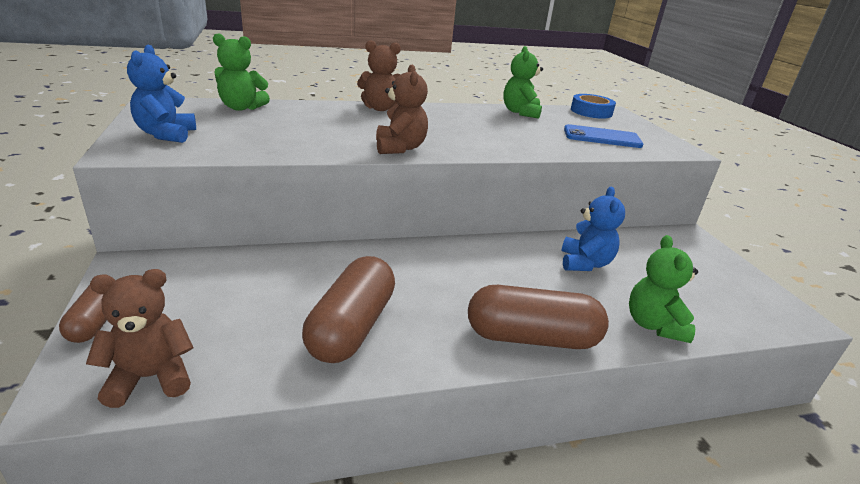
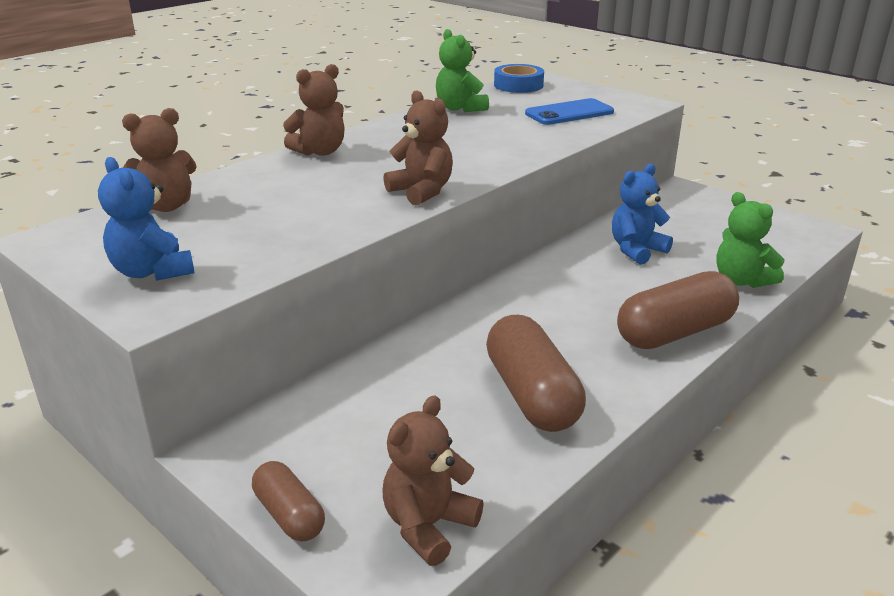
camera: 30 degrees left, 0 degrees up
green teddy bear [213,33,270,111] -> brown teddy bear [122,108,197,212]
blue teddy bear [561,186,625,271] -> blue teddy bear turned 105 degrees counterclockwise [612,164,673,265]

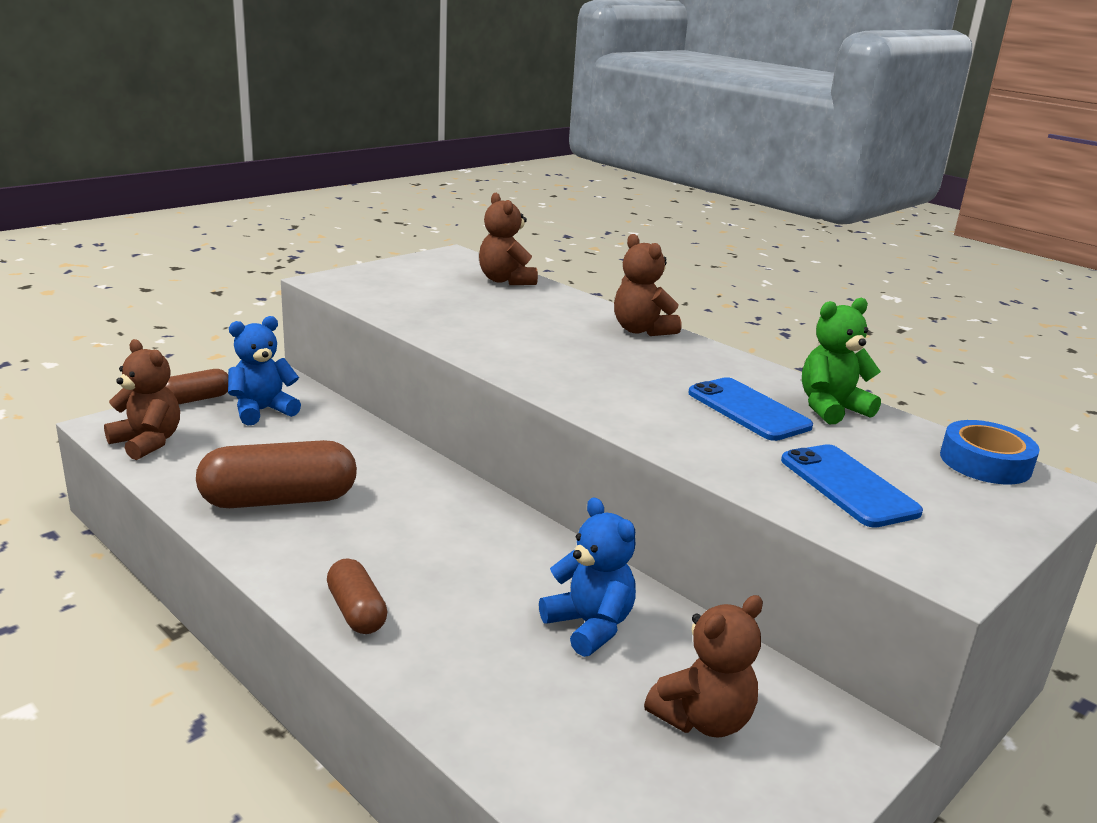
camera: 90 degrees right, 5 degrees down
blue teddy bear [98,157,195,281] -> blue teddy bear moved to [228,316,301,425]
brown teddy bear [383,90,453,206] -> brown teddy bear moved to [644,595,763,738]
brown capsule [617,271,739,349] -> brown capsule [327,558,387,634], size x0.56
green teddy bear [716,192,785,288] -> none
none -> blue phone [688,377,813,441]

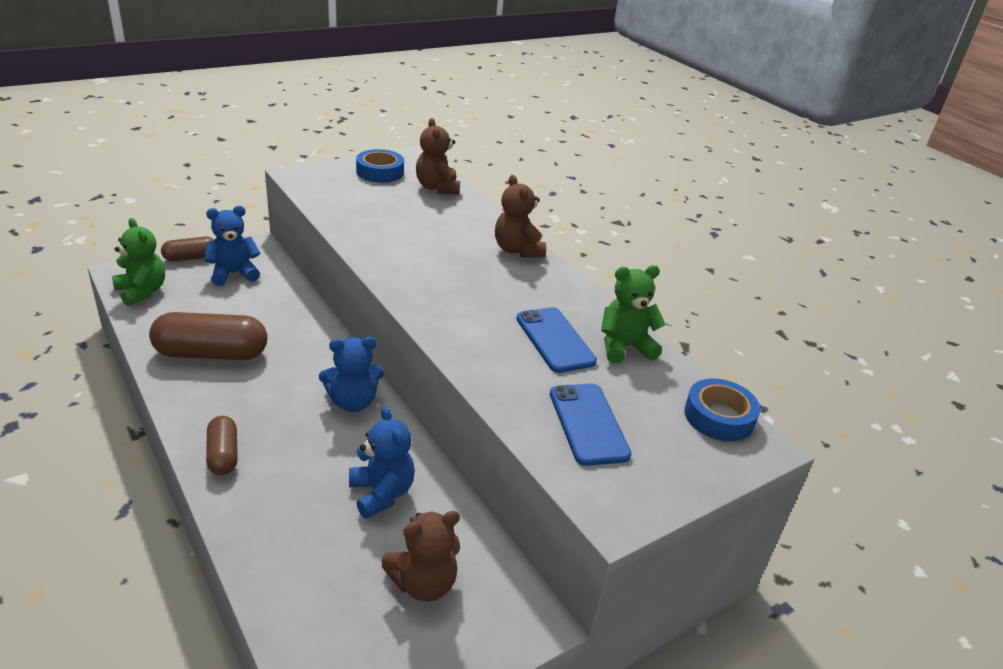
camera: 10 degrees right, 10 degrees up
brown teddy bear [104,339,180,460] -> green teddy bear [112,218,165,306]
none -> blue teddy bear [319,337,385,412]
none -> blue tape [356,149,404,183]

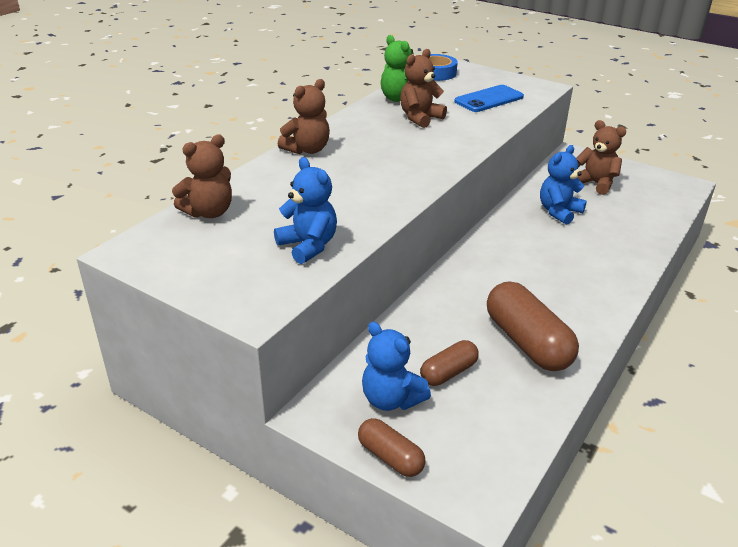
camera: 110 degrees left, 0 degrees up
green teddy bear [112,218,165,306] -> none
brown capsule [206,416,238,475] -> brown capsule moved to [420,340,479,386]
blue teddy bear [319,337,385,412] -> blue teddy bear moved to [274,157,337,264]
blue tape [356,149,404,183] -> none
blue phone [516,307,597,373] -> brown teddy bear [400,49,447,128]

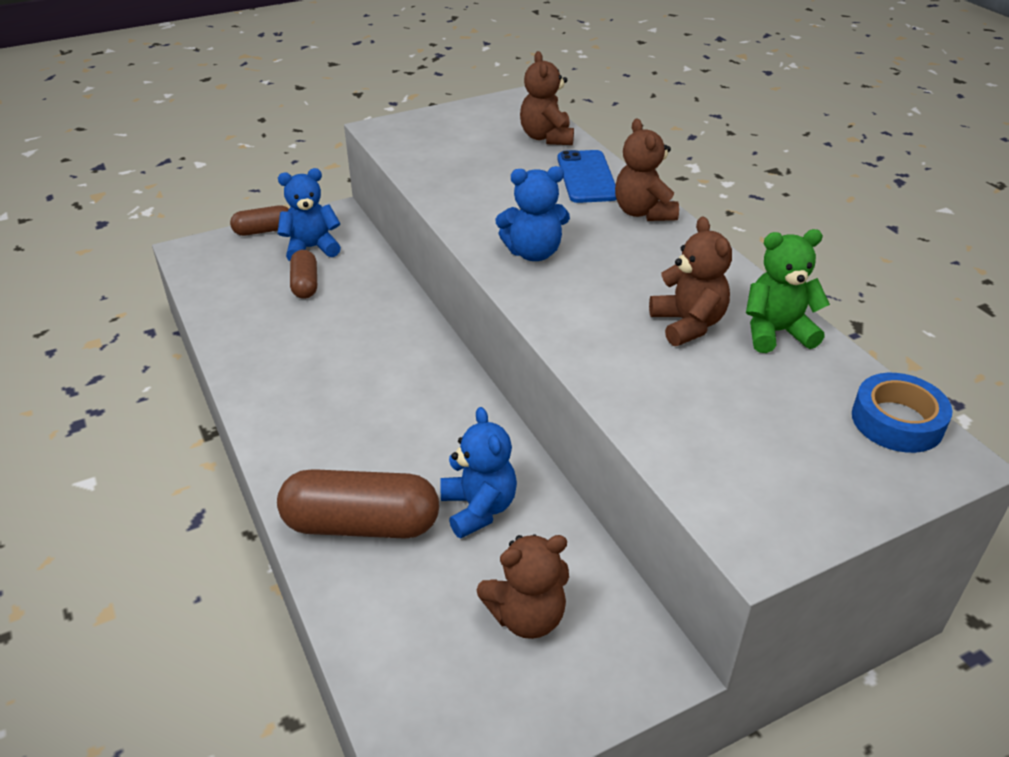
camera: 120 degrees right, 5 degrees up
blue teddy bear [274,157,337,264] -> blue teddy bear moved to [495,166,570,261]
blue phone [454,85,524,112] -> blue phone moved to [557,150,617,203]
brown capsule [487,281,579,371] -> brown capsule moved to [277,469,439,539]

